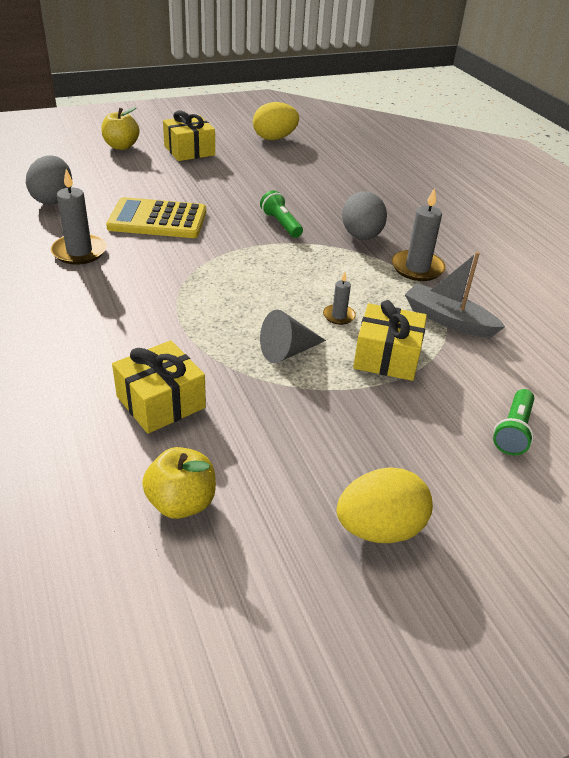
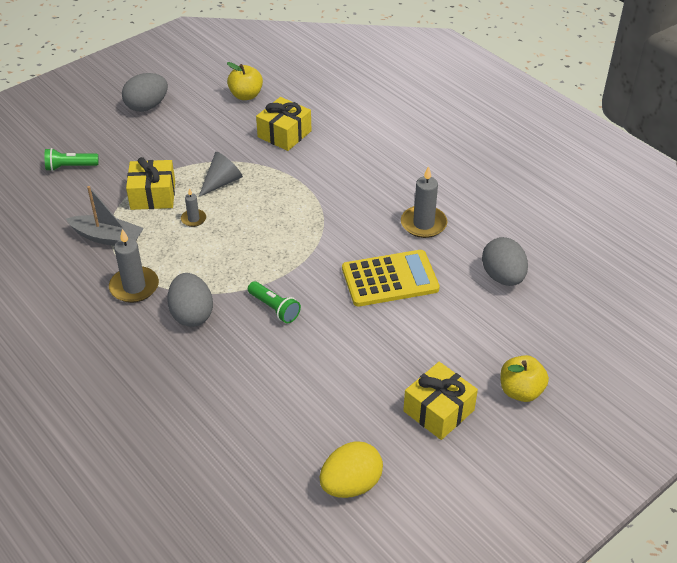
camera: 165 degrees right, 5 degrees up
yellow egg [336,467,433,543] -> grey egg [122,73,168,112]
green flashlight [493,389,534,455] -> green flashlight turned 105 degrees counterclockwise [45,148,99,171]

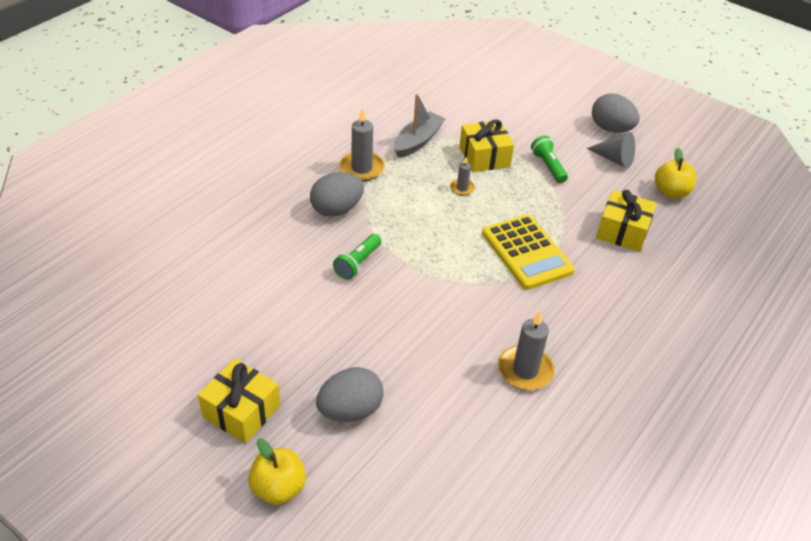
camera: 75 degrees right, 0 degrees up
green flashlight [45,148,99,171] -> green flashlight moved to [531,135,568,183]
grey boat [66,186,144,246] -> grey boat turned 150 degrees counterclockwise [394,94,446,158]
grey cone [199,152,243,197] -> grey cone moved to [587,132,635,168]
yellow egg [320,441,383,498] -> none
yellow calculator [342,250,440,307] -> yellow calculator moved to [482,214,575,290]
grey egg [482,237,528,286] -> grey egg moved to [316,367,383,422]

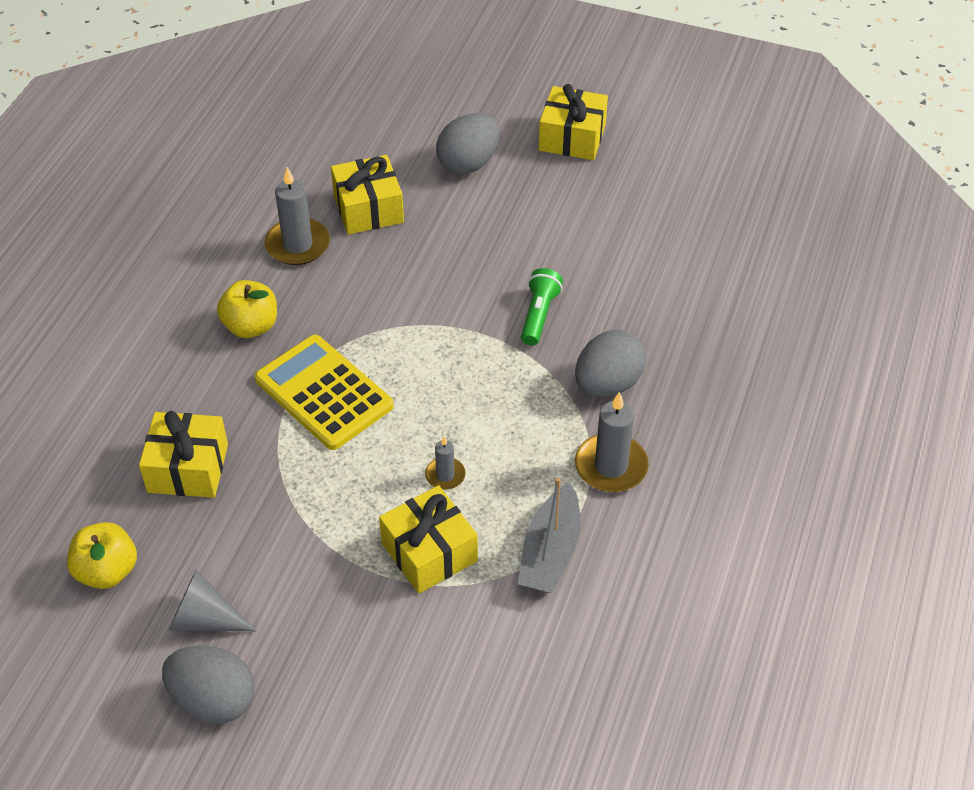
camera: 165 degrees right, 5 degrees up
yellow apple [248,439,306,505] -> yellow apple moved to [217,280,277,338]
green flashlight [531,135,568,183] -> none
none -> yellow gift [331,155,404,235]

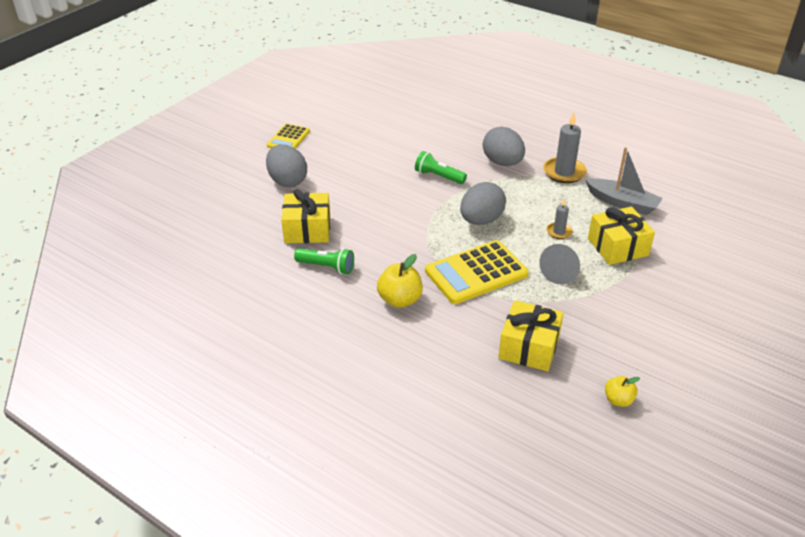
camera: 75 degrees left, 10 degrees down
yellow apple [67,522,137,589] -> yellow apple [605,376,640,407], size x0.61
grey egg [162,645,255,724] -> grey egg moved to [460,182,506,225]
grey cone [169,570,257,631] -> grey cone moved to [539,244,580,284]
grey candle [265,167,330,265] -> green flashlight [294,248,354,274]
yellow gift [539,84,608,160] -> yellow calculator [267,123,310,149]

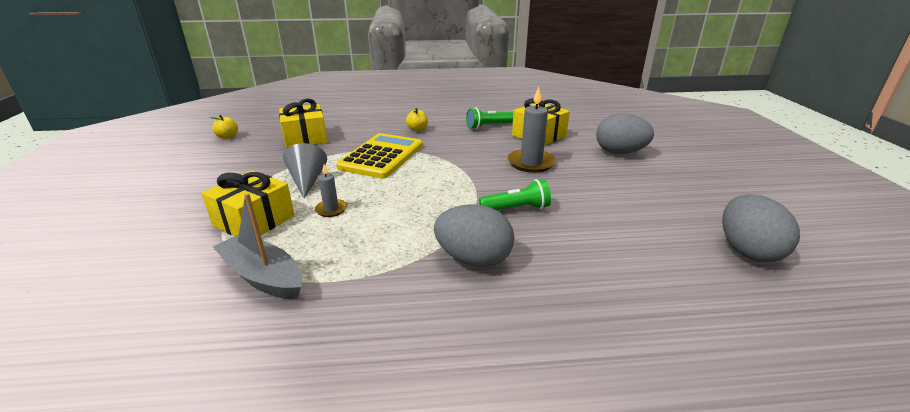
camera: 140 degrees right, 10 degrees down
yellow calculator [267,123,310,149] -> none
yellow apple [377,254,423,308] -> yellow apple [406,108,428,131], size x0.61
grey egg [460,182,506,225] -> grey egg moved to [722,194,800,262]
grey candle [543,112,587,183] -> grey candle moved to [507,87,556,173]
grey boat [585,147,663,215] -> grey boat turned 45 degrees clockwise [213,193,302,300]

